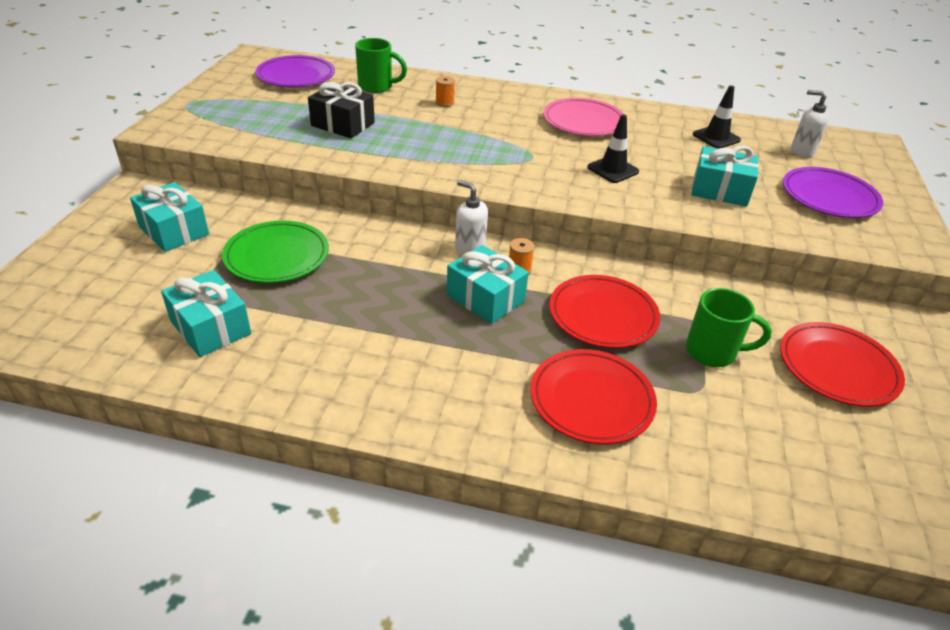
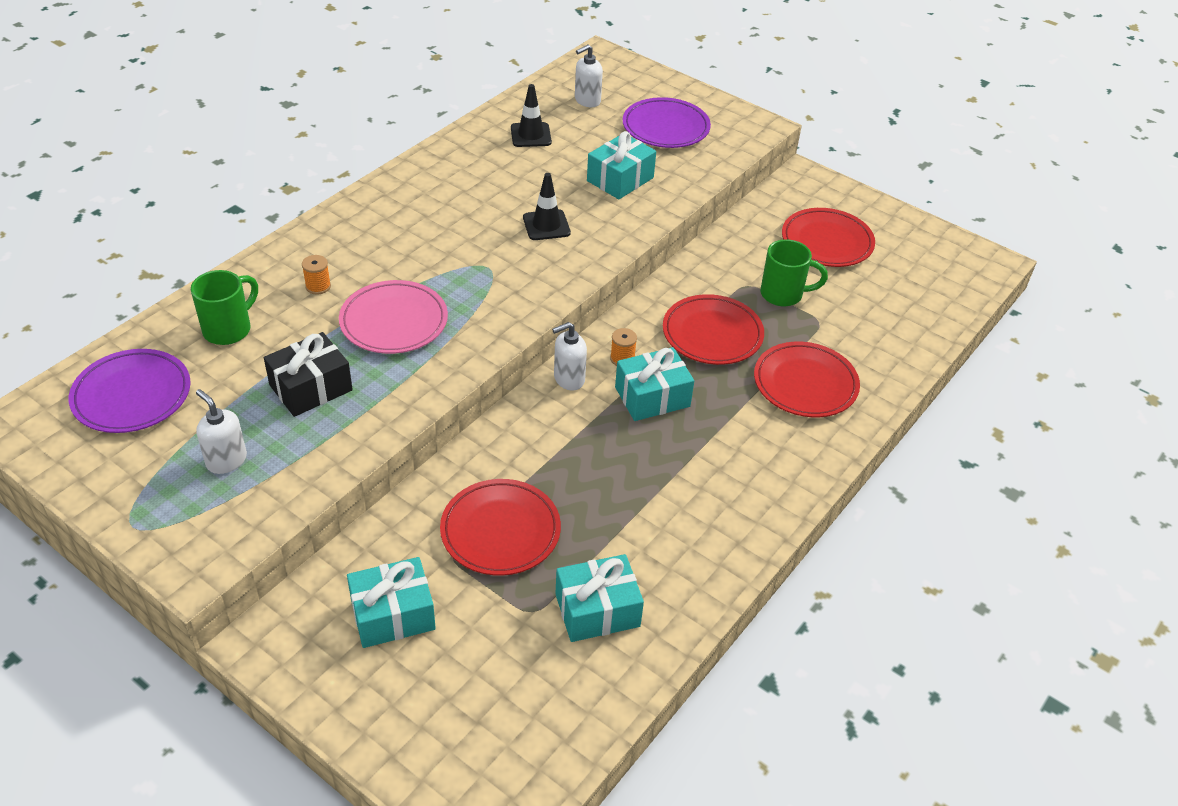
camera: 65 degrees left, 5 degrees up
green plate [222,221,329,283] -> red plate [440,479,561,576]
pink plate [543,98,623,136] -> pink plate moved to [339,280,448,354]
green mug [686,288,772,367] -> green mug turned 60 degrees clockwise [760,239,828,306]
none -> white soap dispenser [196,389,247,474]

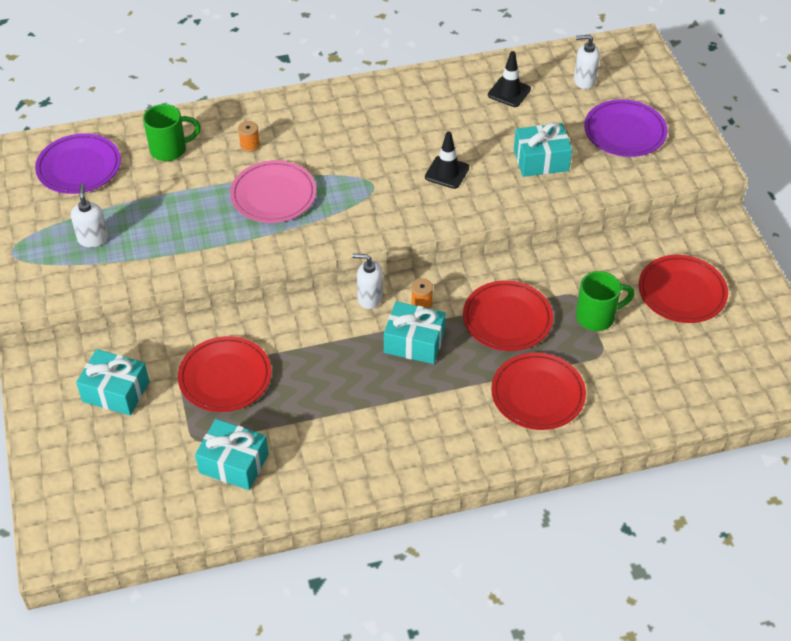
camera: 40 degrees right, 5 degrees up
black gift [264,332,353,417] -> none
green mug [760,239,828,306] -> green mug turned 60 degrees counterclockwise [576,271,634,331]

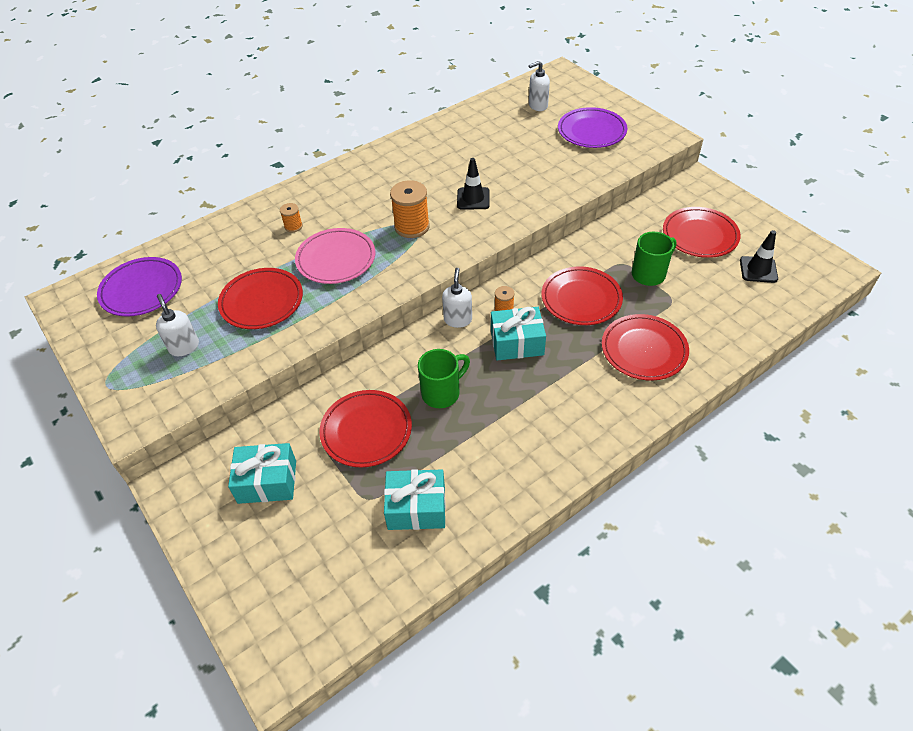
camera: 20 degrees left, 0 degrees up
green mug [143,104,201,161] -> green mug moved to [418,349,470,408]
white soap dispenser [352,254,383,309] -> white soap dispenser turned 105 degrees clockwise [442,268,472,328]
black traffic cone [488,51,531,107] -> black traffic cone moved to [740,230,778,283]
turquoise gift [514,122,572,177] -> none
none -> red plate [218,268,303,329]
none -> orange spool [390,180,430,238]

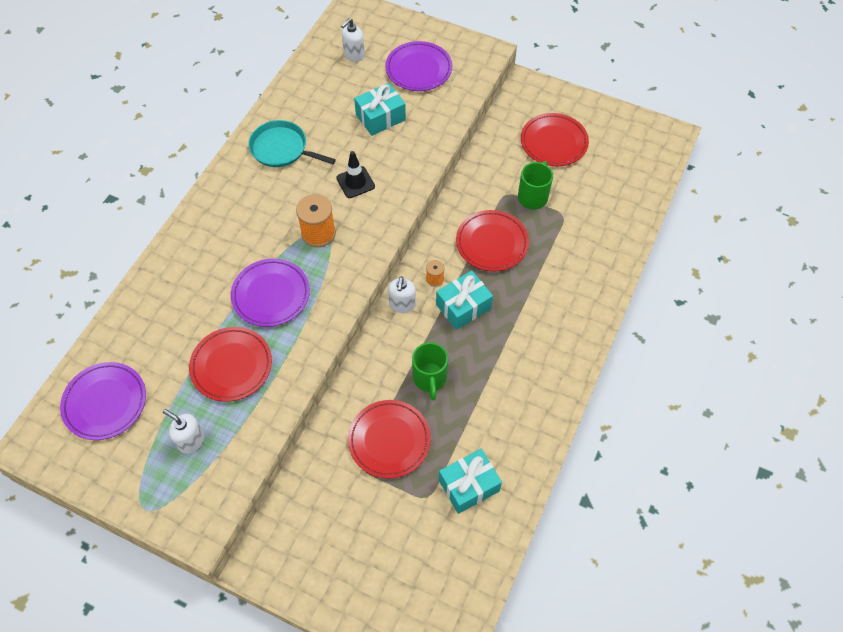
camera: 30 degrees left, 10 degrees up
turquoise gift [228,443,296,504] -> turquoise gift moved to [354,83,406,136]
orange spool [280,203,303,233] -> none
pink plate [295,228,375,284] -> purple plate [231,258,310,327]
green mug [418,349,470,408] -> green mug turned 150 degrees clockwise [412,342,448,401]
white soap dispenser [442,268,472,328] -> white soap dispenser turned 150 degrees counterclockwise [388,277,416,313]
red plate [602,314,689,381] -> none
black traffic cone [740,230,778,283] -> none
none -> turquoise pan [248,120,336,167]

